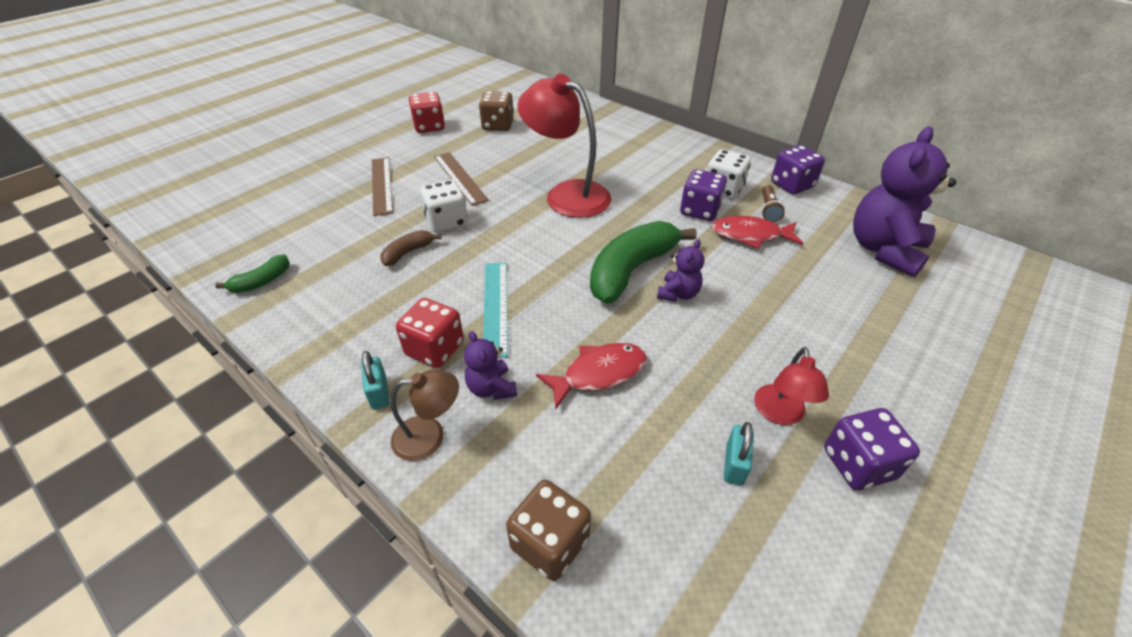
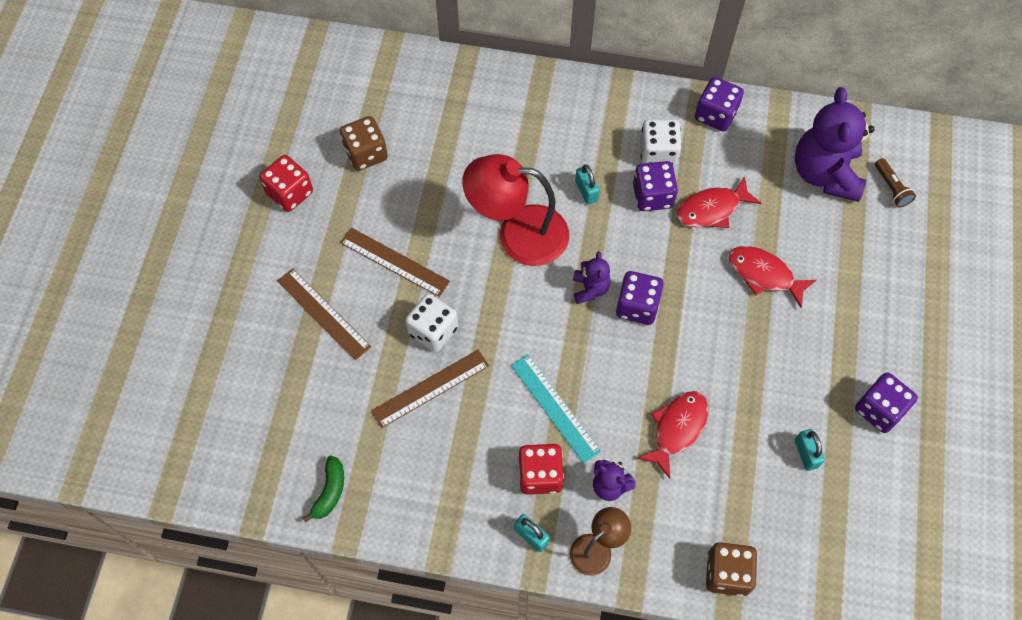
camera: 30 degrees left, 20 degrees up
brown banana [380,230,442,266] -> brown ruler [371,349,489,428]
green banana [590,221,697,304] -> purple dice [616,271,664,325]
purple teddy bear [657,239,704,302] -> purple teddy bear moved to [573,251,611,304]
red lamp [754,347,829,425] -> none
brown flashlight [761,185,785,222] -> brown flashlight moved to [875,158,916,208]
none -> turquoise padlock [575,164,600,205]
none -> red fish [728,246,816,308]

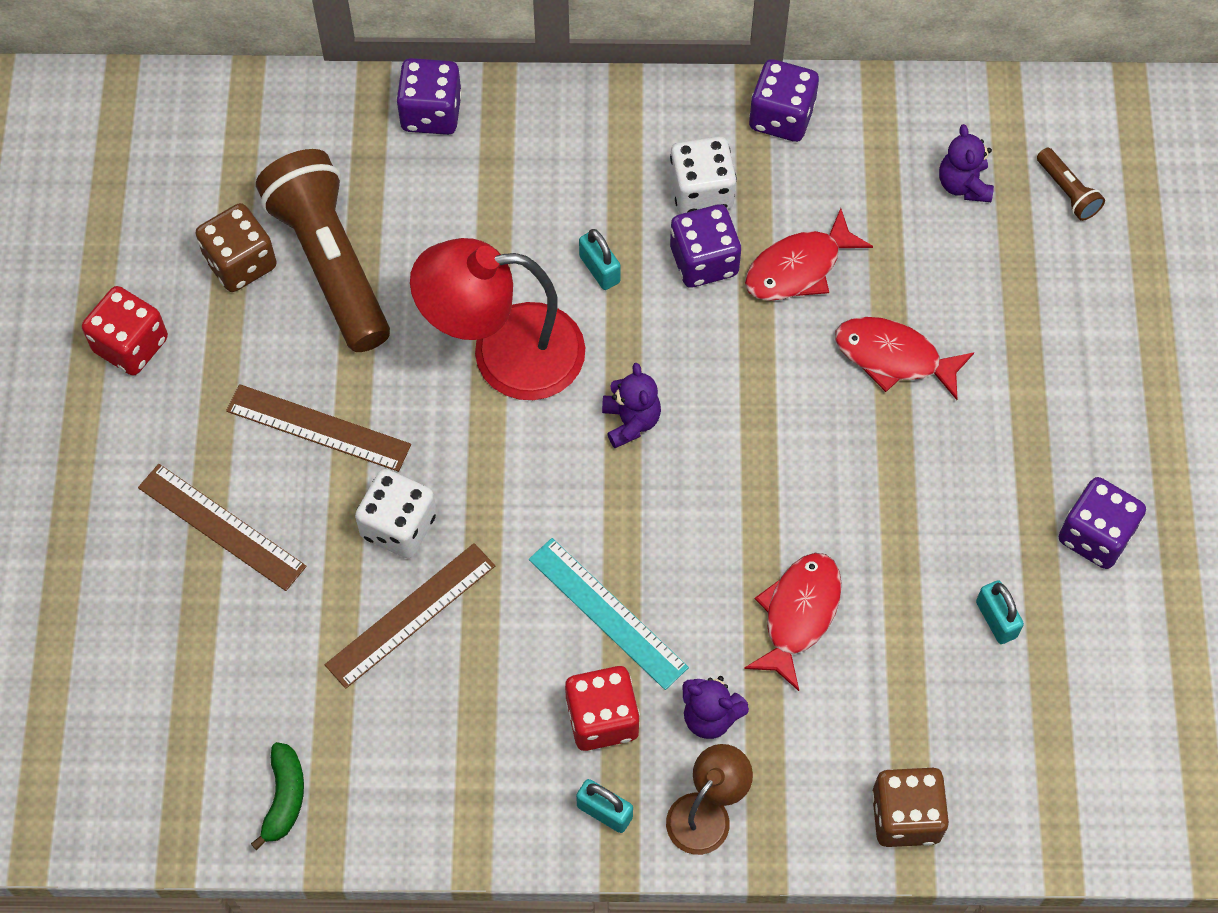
camera: 10 degrees left, 0 degrees up
purple dice [616,271,664,325] -> purple dice moved to [396,58,462,135]
purple teddy bear [795,87,874,202] -> purple teddy bear [939,124,994,202], size x0.48
none -> brown flashlight [256,149,390,352]

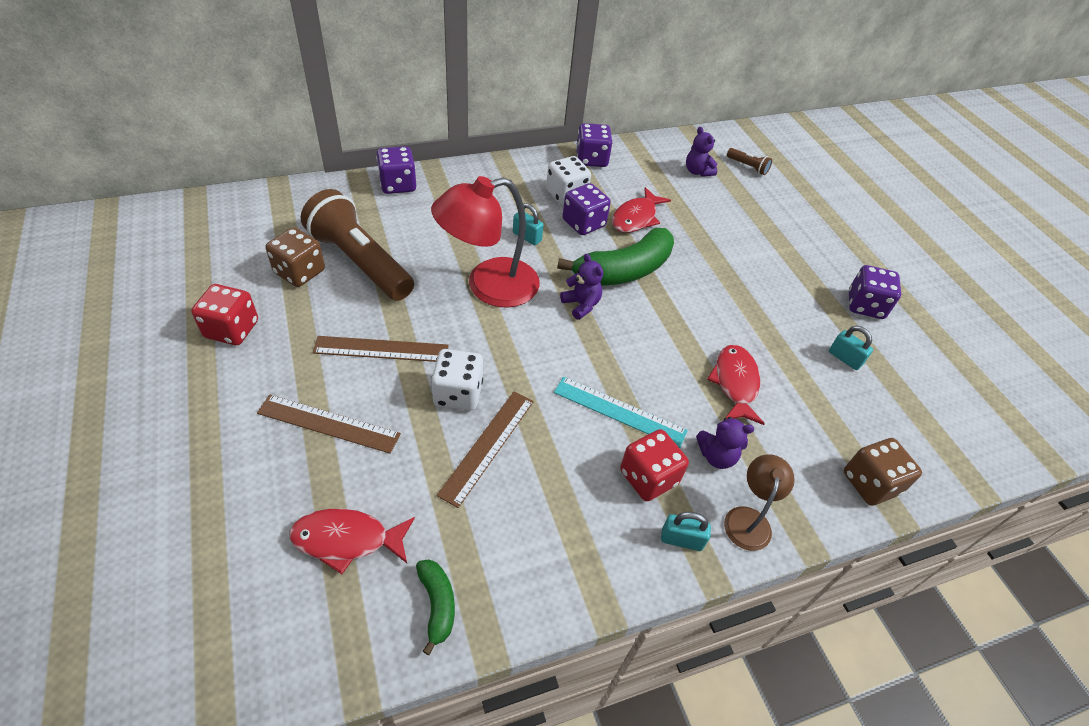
camera: 25 degrees left, 15 degrees down
red fish [835,317,974,400] -> red fish moved to [289,509,415,574]
none -> green banana [557,228,674,285]

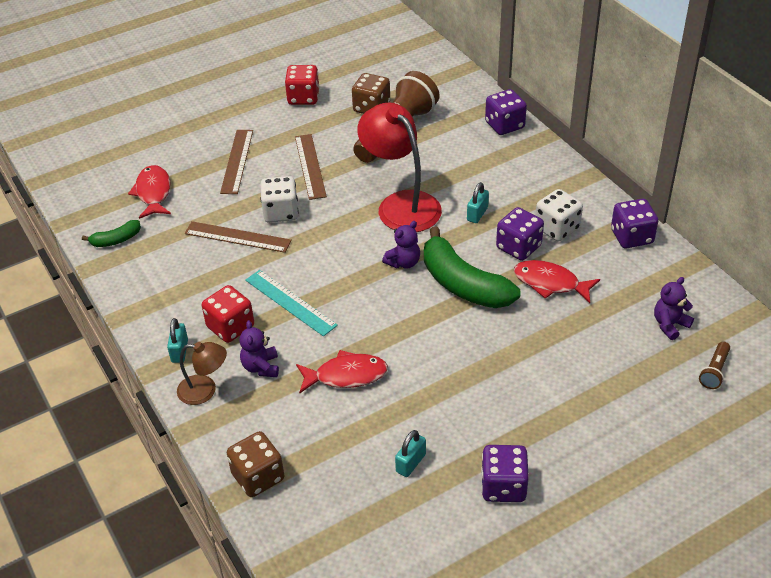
camera: 85 degrees right, 5 degrees down
turquoise ruler [554,377,688,448] -> turquoise ruler turned 60 degrees counterclockwise [245,270,338,336]

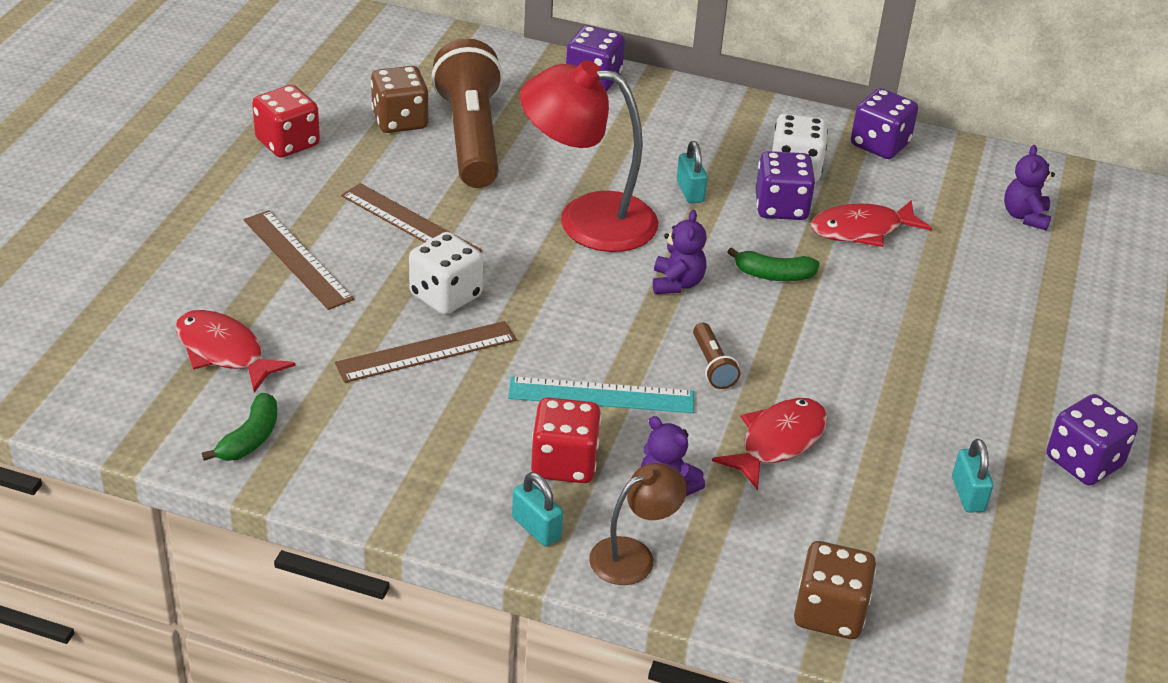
camera: 45 degrees left, 5 degrees down
green banana [424,227,520,308] -> green banana [727,247,820,281], size x0.48
brown flashlight [699,342,730,389] -> brown flashlight moved to [693,323,740,389]

